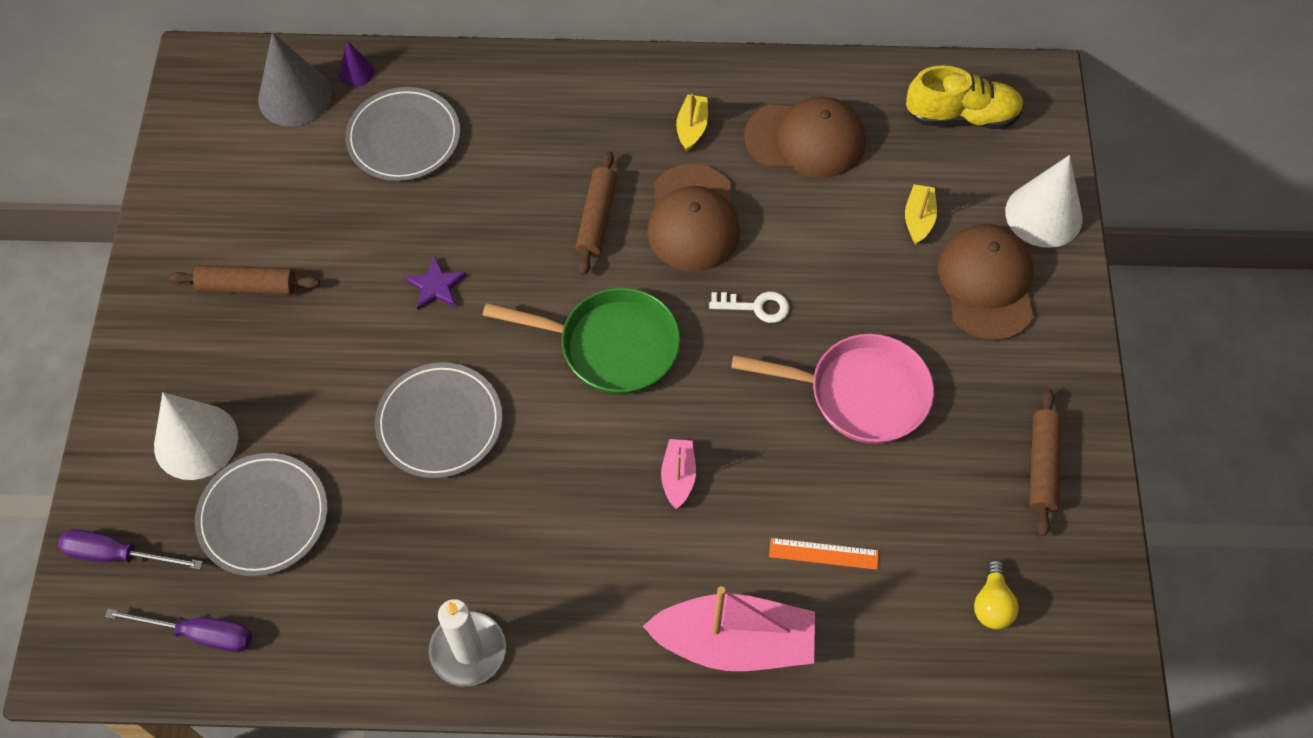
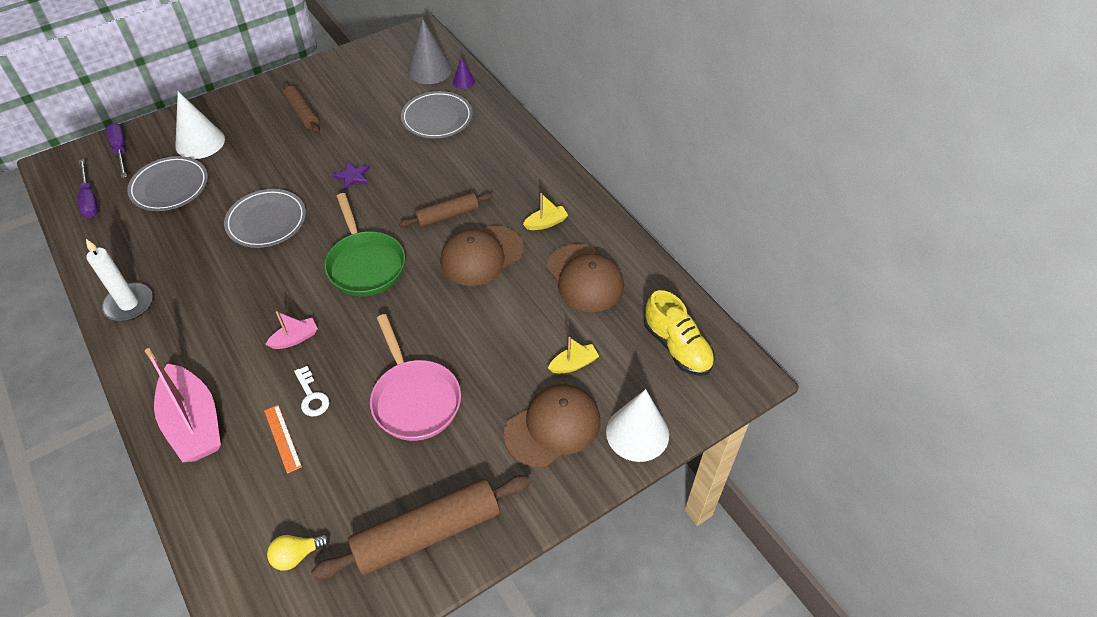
camera: 55 degrees right, 10 degrees down
white key [709,291,789,323] -> white key moved to [294,366,329,416]
brown rolling pin [1029,388,1062,536] -> brown rolling pin [311,475,531,580], size x1.75

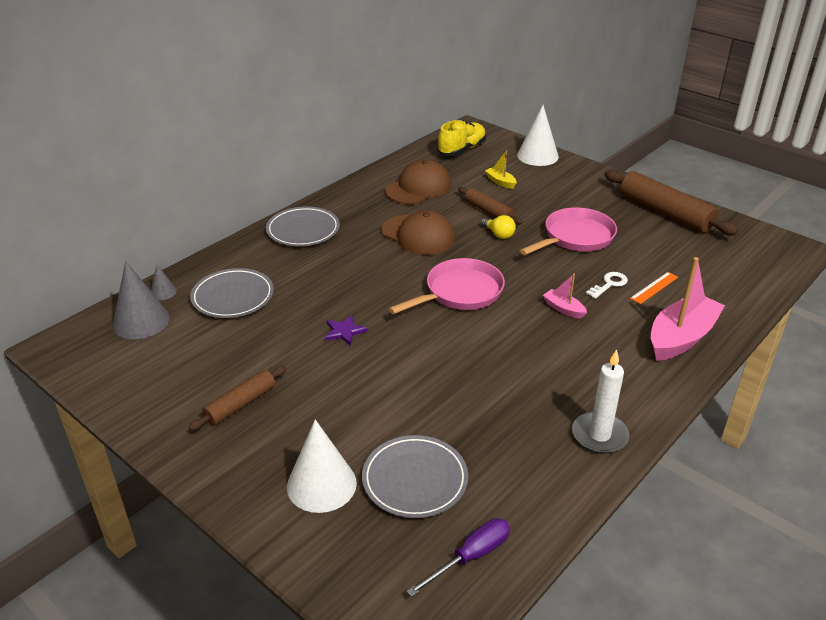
camera: 105 degrees left, 15 degrees down
purple screwdriver [106,123,127,178] -> none
grey plate [224,189,306,248] -> grey plate moved to [266,206,340,246]
yellow light bulb [267,534,330,571] -> yellow light bulb moved to [481,215,516,239]
green pan [324,193,405,296] -> pink pan [388,258,505,314]
brown rolling pin [399,192,493,227] -> brown rolling pin moved to [458,187,522,225]
purple cone [453,57,475,89] -> grey cone [151,264,177,300]
brown cap [504,384,600,468] -> none
yellow boat [523,193,568,230] -> none

